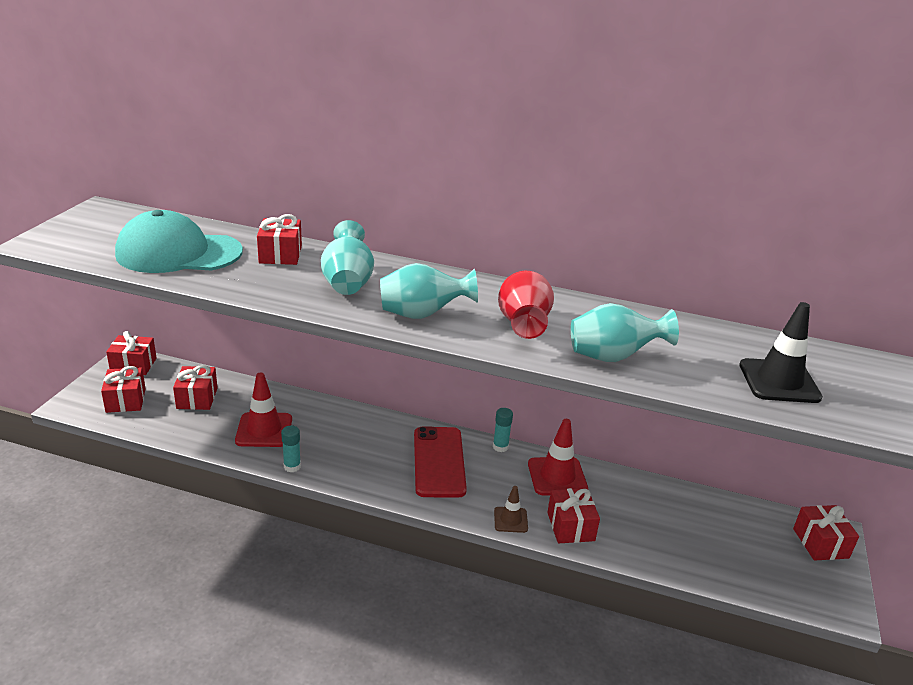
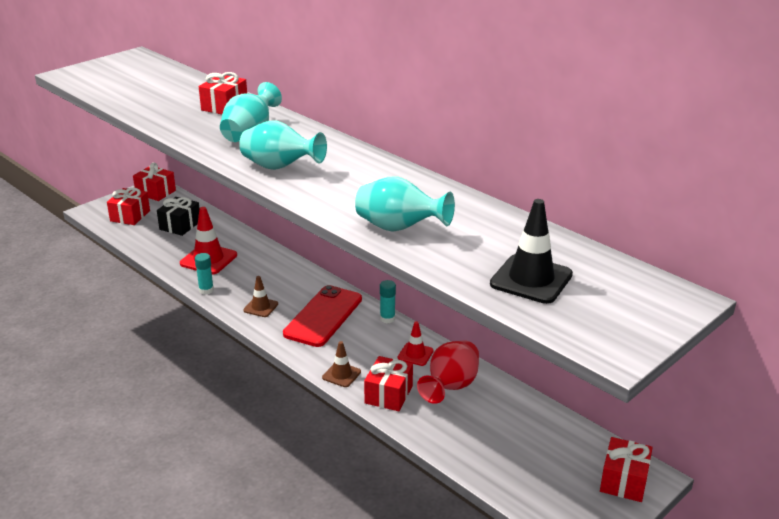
camera: 30 degrees right, 0 degrees up
turquoise cap [115,210,243,273] -> none
red gift [173,365,218,410] -> black gift [157,197,200,236]
red vase [498,271,554,339] -> red vase moved to [417,340,479,404]
red traffic cone [528,419,588,496] -> red traffic cone [398,321,434,366], size x0.58
none -> brown traffic cone [243,276,278,317]

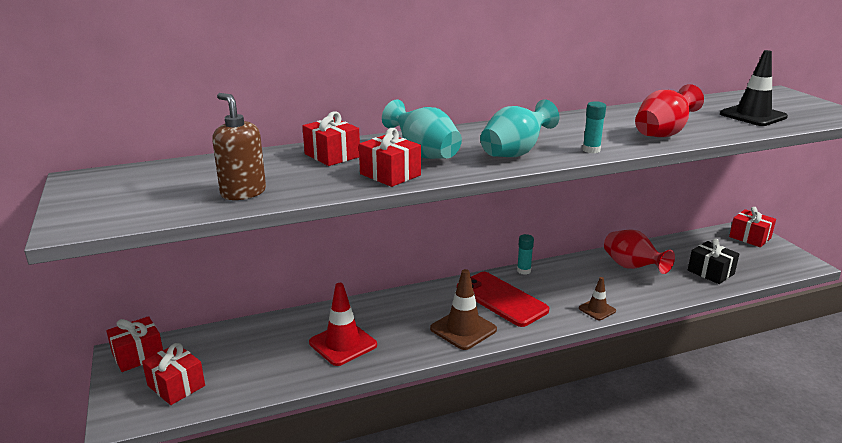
camera: 65 degrees left, 5 degrees down
black gift [157,197,200,236] -> black gift moved to [688,239,739,284]
turquoise glue stick [195,253,214,294] -> turquoise glue stick moved to [582,101,606,153]
brown traffic cone [243,276,278,317] -> brown traffic cone [430,269,497,350], size x1.74
turquoise vase [355,176,455,232] -> red vase [635,84,704,137]
red gift [364,356,413,411] -> red gift moved to [359,128,421,187]
red traffic cone [398,321,434,366] -> none
none -> brown soap dispenser [212,93,266,200]

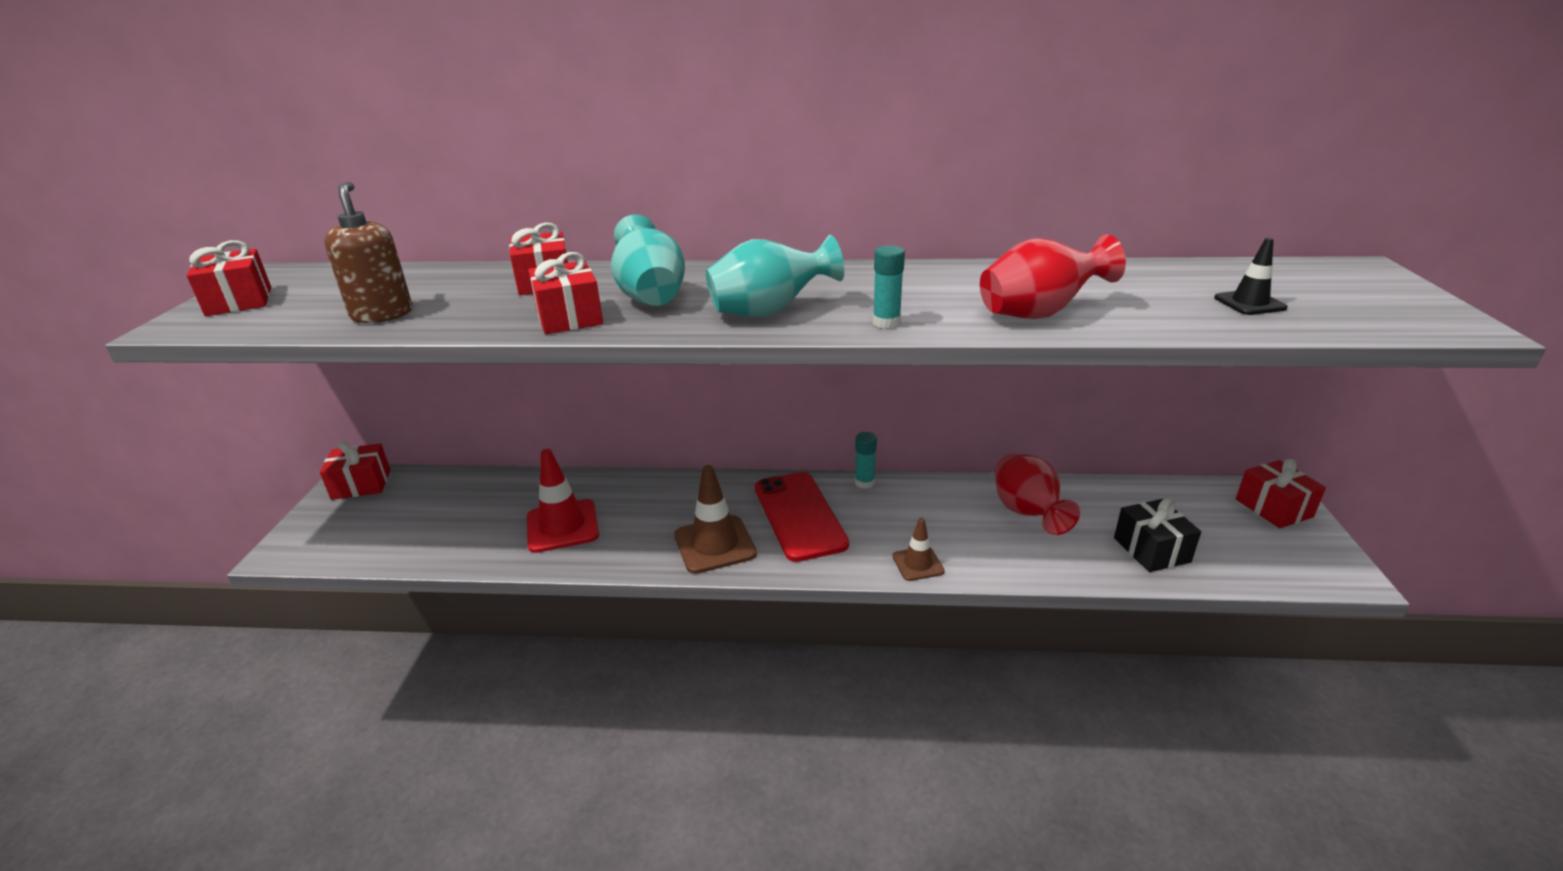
camera: 25 degrees right, 5 degrees up
red gift [142,343,205,405] -> red gift moved to [186,240,271,316]
black traffic cone [720,50,788,126] -> black traffic cone [1214,238,1288,315], size x0.58

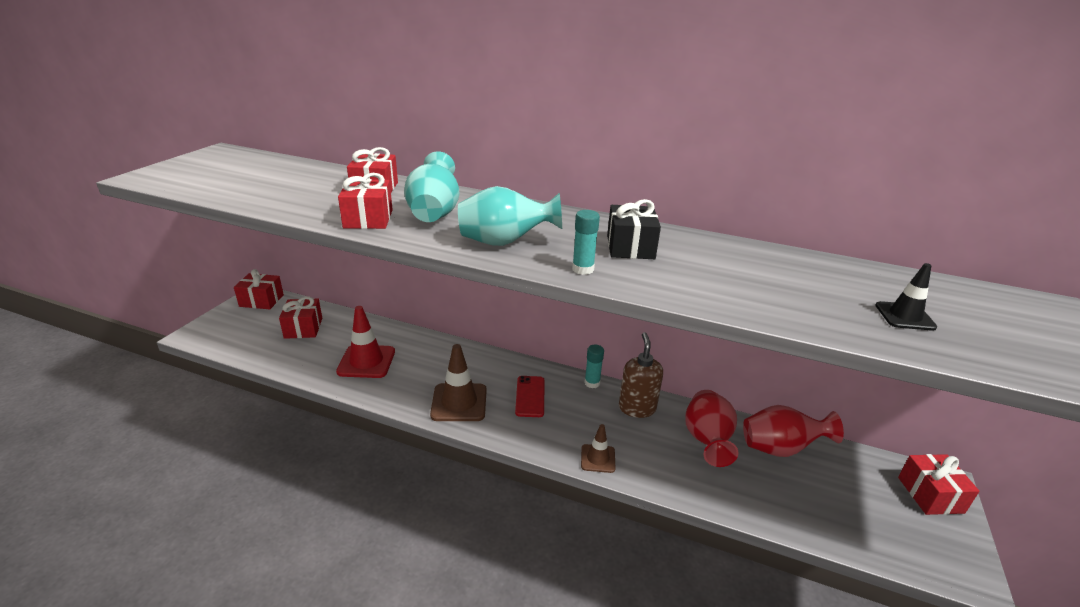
camera: 15 degrees right, 0 degrees up
red gift [186,240,271,316] -> red gift moved to [279,297,322,339]
brown soap dispenser [324,182,413,323] -> brown soap dispenser moved to [619,332,663,418]
red phone [755,472,849,562] -> red phone [515,376,544,417], size x0.58
red vase [980,234,1126,319] -> red vase moved to [743,405,844,457]
black gift [1114,498,1201,572] -> black gift moved to [607,199,661,259]

